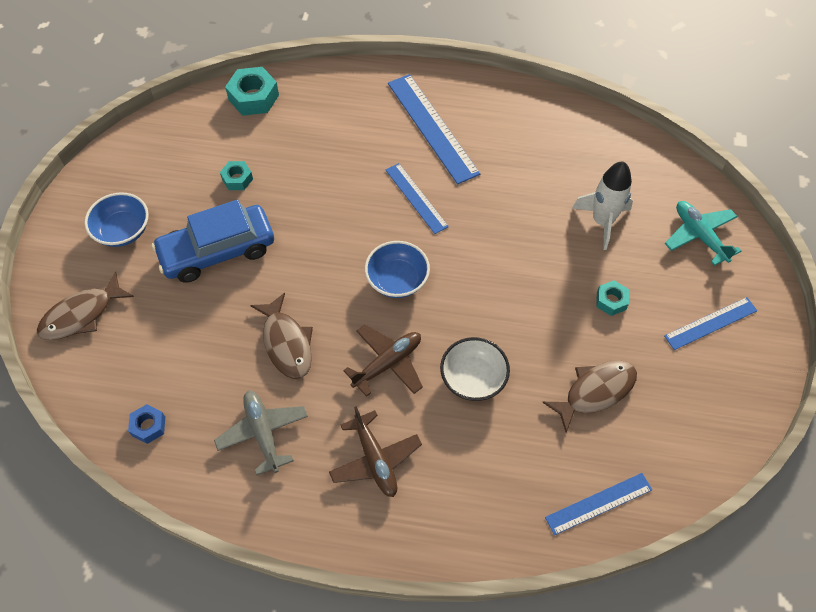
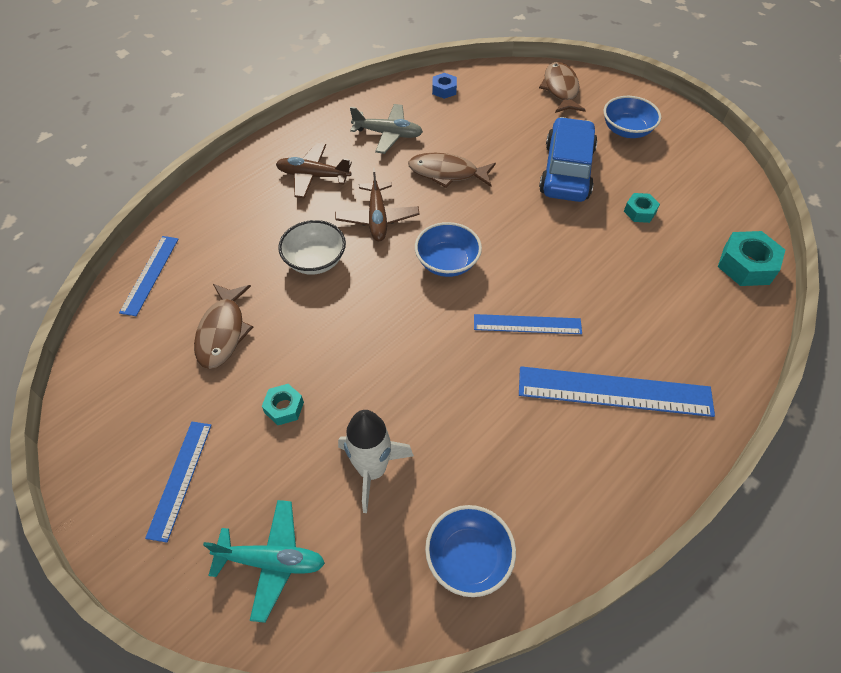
camera: 125 degrees right, 5 degrees down
none -> blue bowl [425,505,516,597]

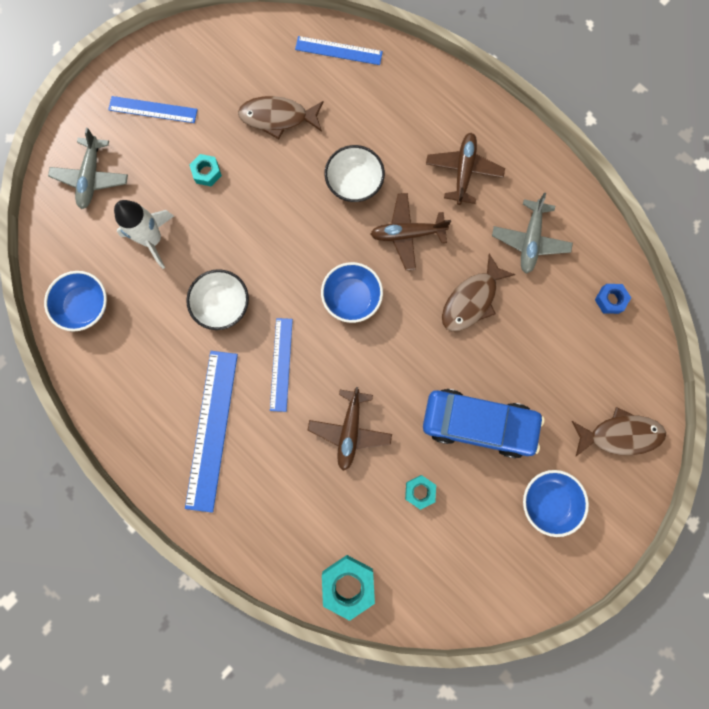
camera: 90 degrees right, 25 degrees up
turquoise plane [203,500,325,623] -> grey plane [48,128,128,209]
brown fish [408,153,496,188] -> brown fish turned 150 degrees counterclockwise [442,253,515,332]
none -> white bowl [186,269,249,330]
none -> brown plane [308,387,392,471]

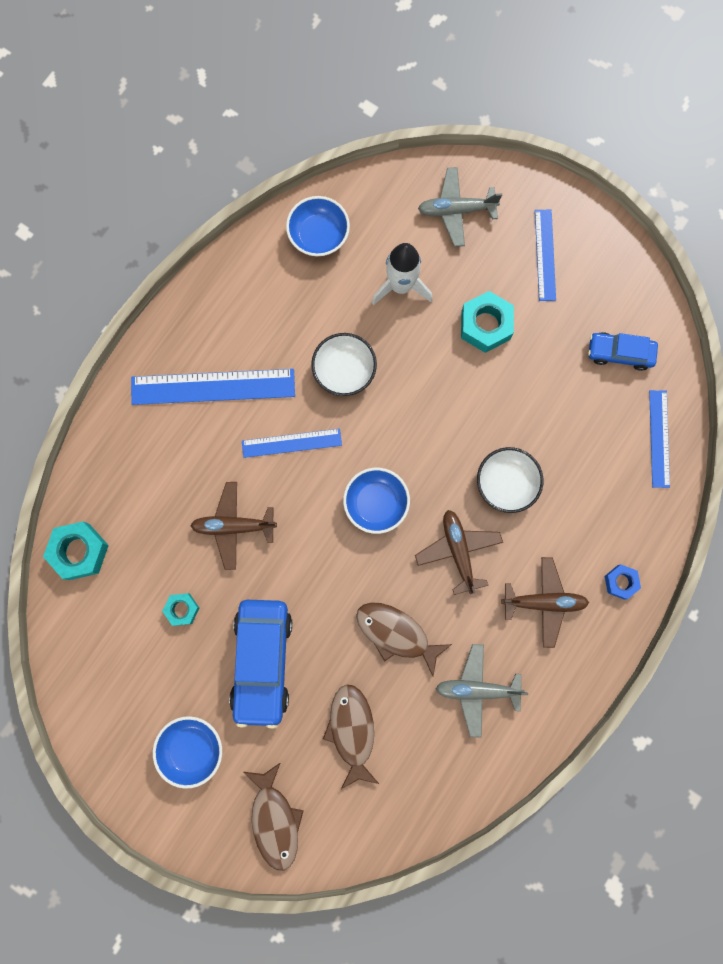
camera: 80 degrees right, 0 degrees up
turquoise nut [189,154,222,186] -> turquoise nut [461,291,514,353], size x1.71
brown fish [238,96,324,139] -> brown fish moved to [323,684,379,789]
blue nut [595,284,631,314] -> blue nut moved to [605,565,641,600]
none -> blue car [588,332,658,371]

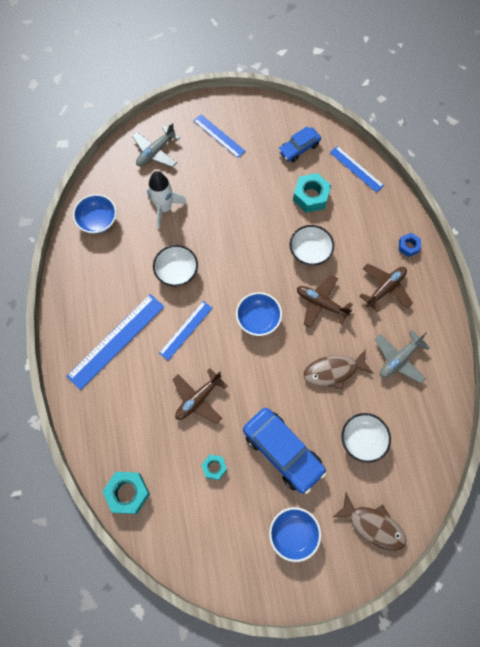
camera: 45 degrees left, 10 degrees down
brown fish [323,684,379,789] -> white bowl [341,413,391,463]
turquoise nut [461,291,514,353] -> turquoise nut moved to [293,173,331,213]

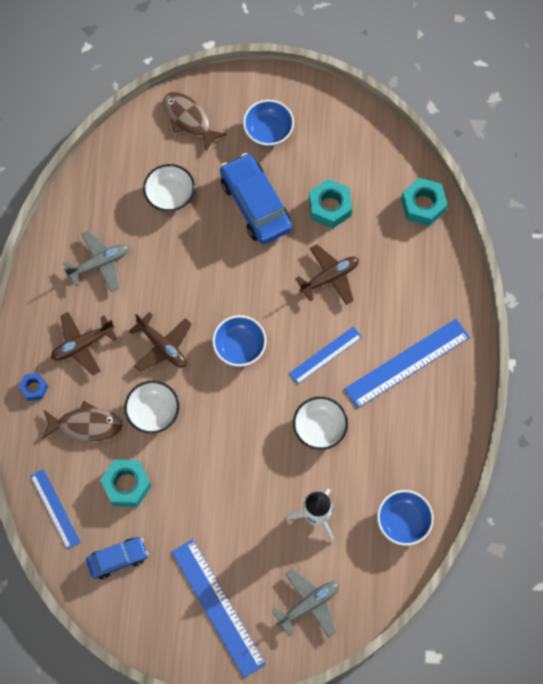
camera: 165 degrees left, 0 degrees up
blue ruler [193,114,245,158] -> blue ruler [171,539,266,678], size x1.66
turquoise nut [201,455,227,480] -> turquoise nut [309,179,352,229], size x1.71
brown fish [304,349,374,390] -> brown fish moved to [41,401,122,442]

